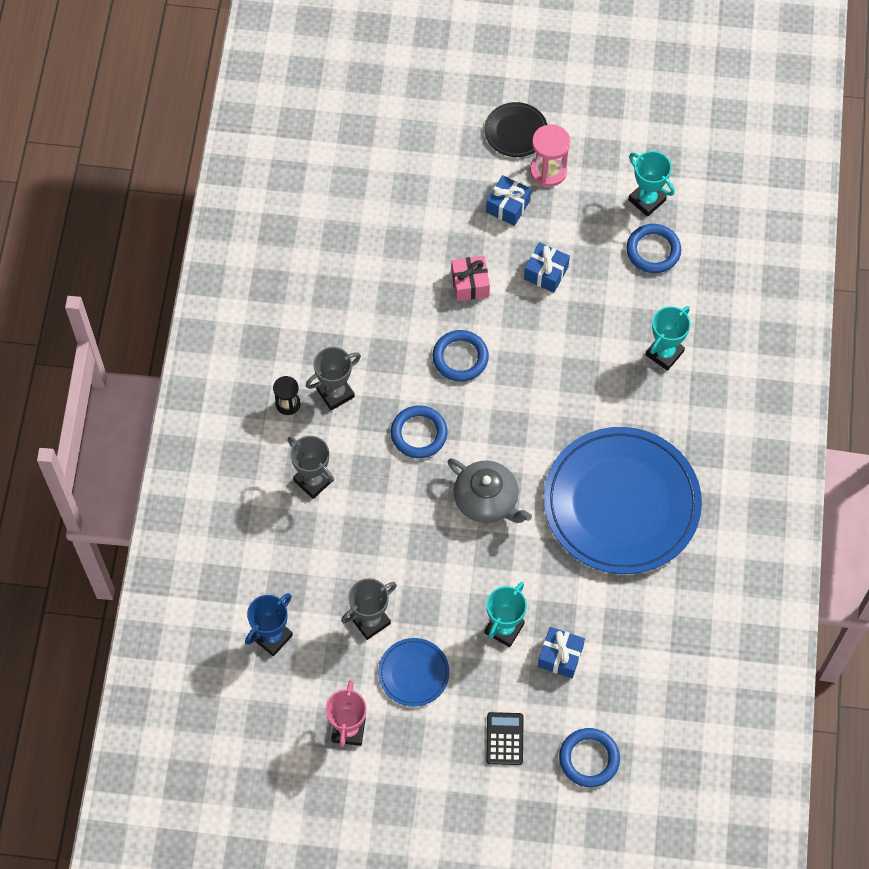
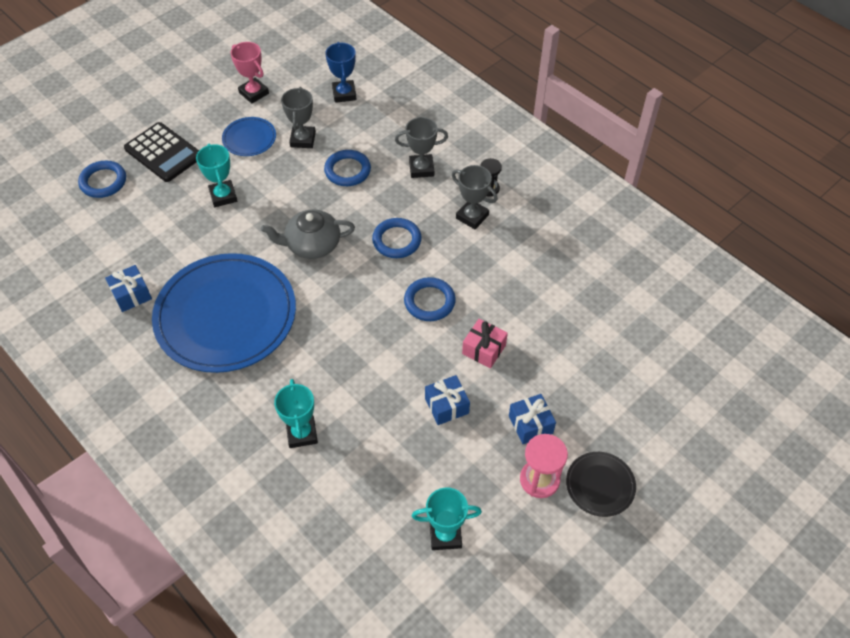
camera: 130 degrees right, 10 degrees down
grey trophy [306,347,361,411] -> grey trophy turned 60 degrees counterclockwise [452,165,498,229]
black calculator [486,712,524,765] -> black calculator [124,122,199,182], size x1.72
blue gift [538,627,585,678] -> blue gift moved to [105,265,152,312]
blue ring [626,224,681,273] -> blue ring moved to [324,150,371,186]

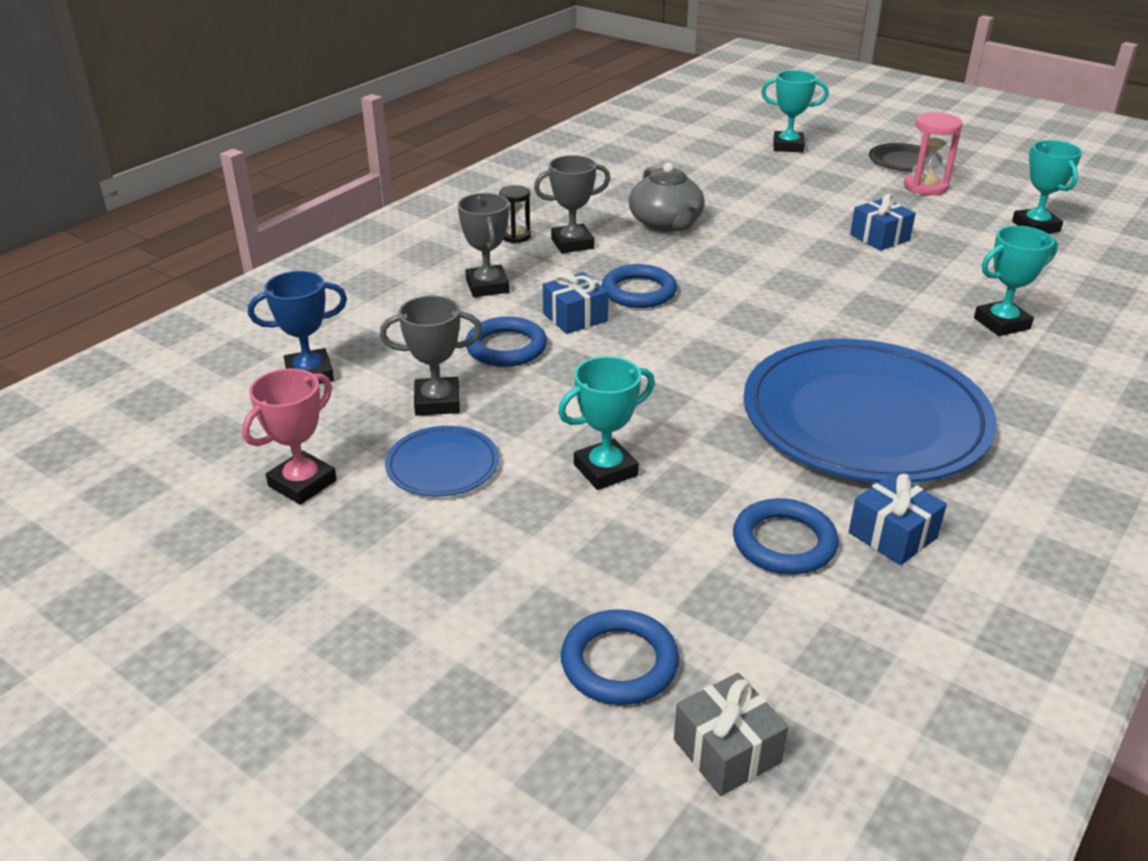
camera: 100 degrees left, 20 degrees down
black calculator [124,122,199,182] -> none
grey teapot [261,209,355,259] -> grey teapot moved to [629,162,705,232]
blue ring [404,277,456,321] -> blue ring moved to [733,498,839,575]
grey trophy [452,165,498,229] -> grey trophy turned 45 degrees clockwise [534,155,610,253]
pink gift [462,319,508,368] -> none
blue gift [509,394,556,444] -> blue gift moved to [543,272,608,334]
none -> grey gift [674,673,788,796]
none -> turquoise trophy [761,70,829,153]

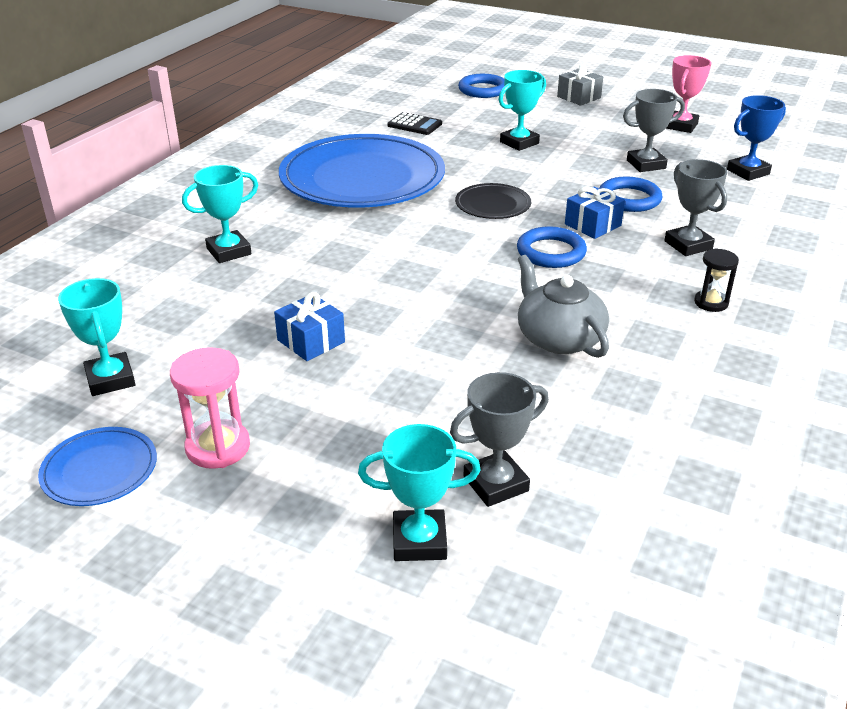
camera: 170 degrees right, 0 degrees up
blue plate [385,426,499,497] -> blue plate moved to [38,427,157,506]
grey trophy [534,155,610,253] -> grey trophy moved to [450,372,549,507]
grey gift [674,673,788,796] -> grey gift moved to [557,64,603,106]
blue ring [733,498,839,575] -> black calculator [388,112,442,135]
blue gift [849,473,947,565] -> none
black plate [869,143,943,172] -> black plate moved to [455,183,531,219]

